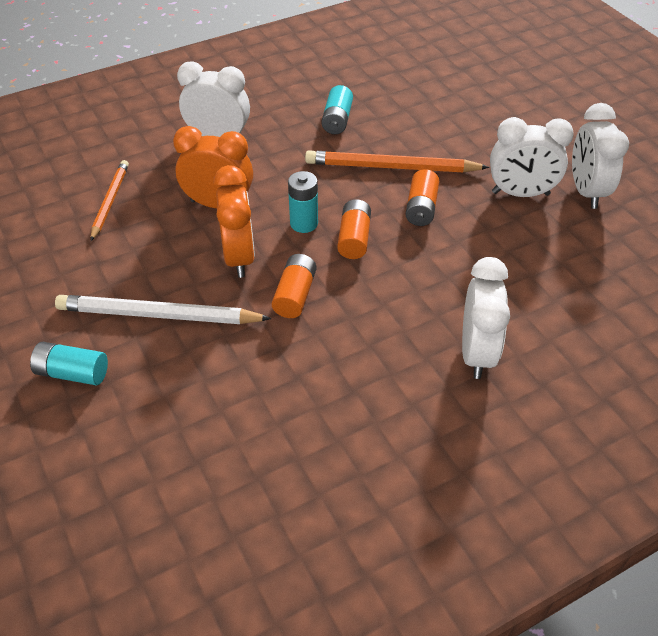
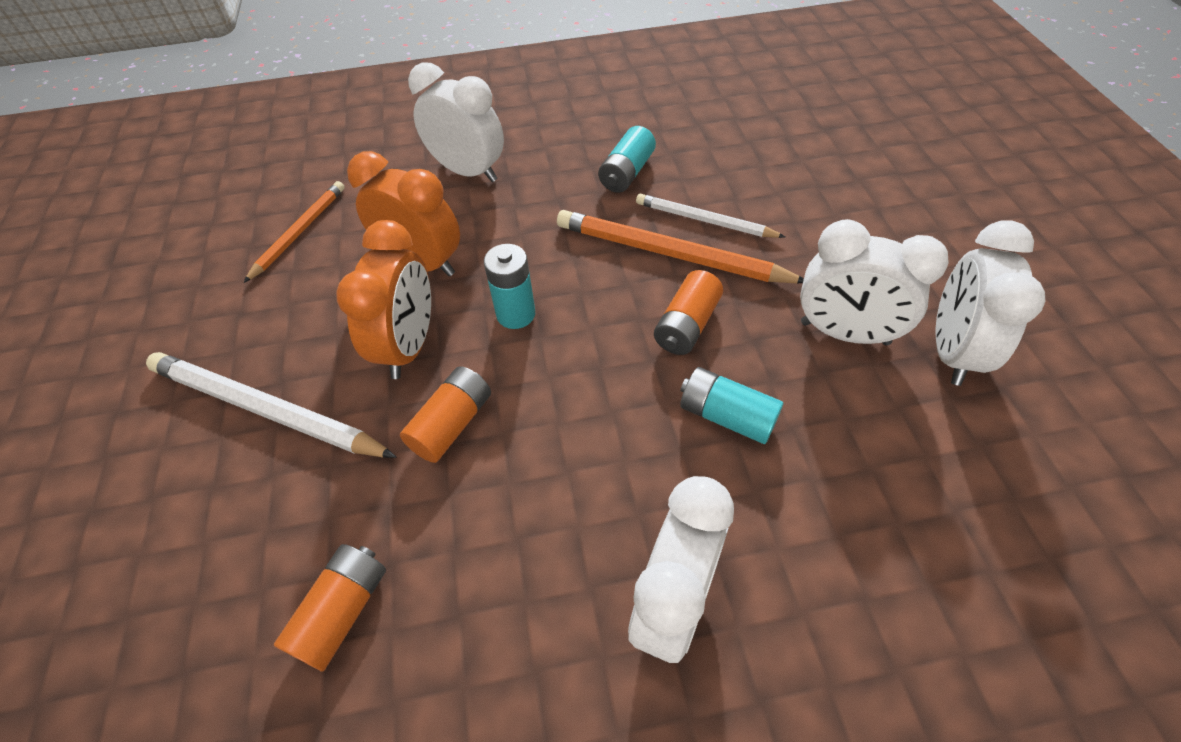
camera: 20 degrees right, 5 degrees up
turquoise battery [30,342,108,386] -> turquoise battery moved to [680,367,783,444]
orange battery [337,199,371,259] -> orange battery moved to [274,544,386,672]
none -> white pencil [636,194,785,238]

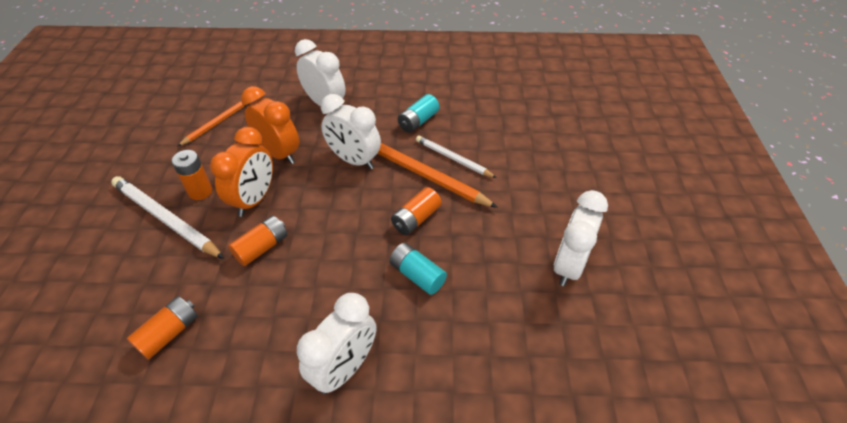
camera: 10 degrees right, 5 degrees down
turquoise battery [484,244,535,329] -> none
white clock [800,219,949,345] -> white clock moved to [321,94,381,170]
none -> orange battery [172,150,212,200]

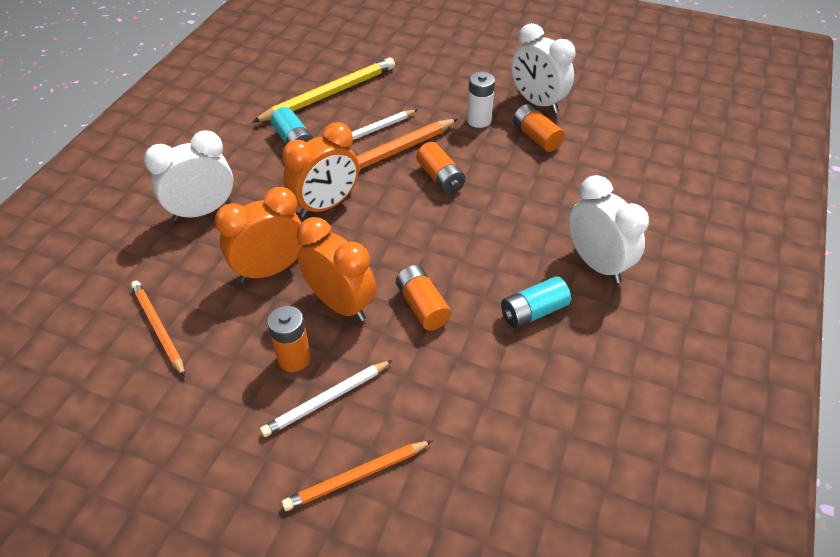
camera: 70 degrees left, 0 degrees up
white pencil [111,176,225,259] -> white pencil [260,360,393,437], size x0.62
orange battery [127,296,198,360] -> orange battery moved to [513,104,565,152]
white clock [321,94,381,170] -> orange clock [282,122,359,218]
turquoise battery [389,243,447,295] -> turquoise battery moved to [501,276,571,328]
none -> yellow pencil [252,58,395,122]
none -> orange pencil [282,440,433,511]
none -> white battery [467,72,495,128]

